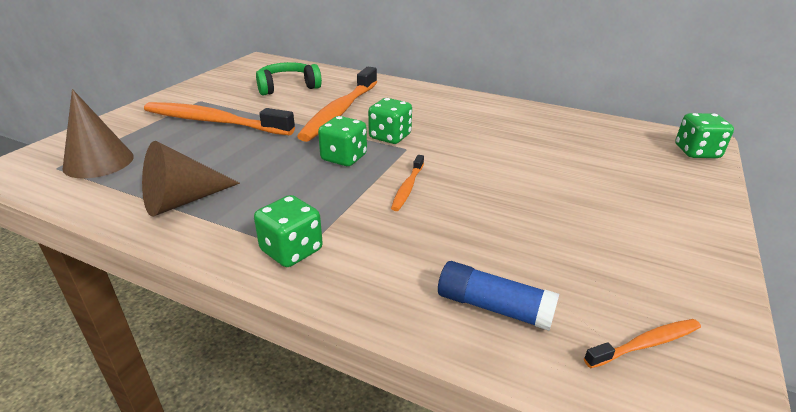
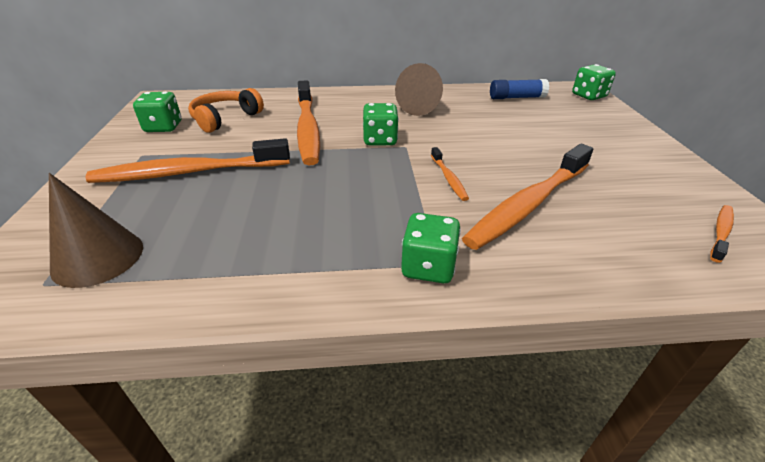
camera: 30 degrees left, 5 degrees up
brown cone [142,141,240,217] -> brown cone moved to [395,63,443,116]
green headphones [256,62,322,95] -> orange headphones [188,88,264,133]
green dice [318,116,367,166] -> green dice moved to [133,92,182,132]
blue glue stick [438,261,559,331] -> blue glue stick moved to [490,79,549,99]
none -> orange toothbrush [462,144,593,250]

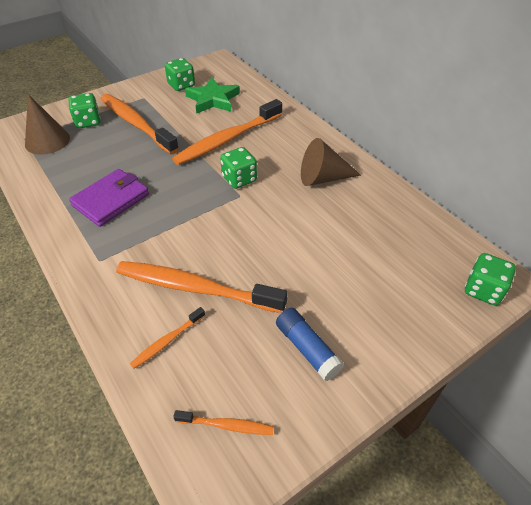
camera: 60 degrees right, 10 degrees up
orange headphones [188,88,264,133] -> green star [185,77,240,114]
green dice [401,213,461,283] -> green dice moved to [69,93,101,128]
orange toothbrush [431,147,469,201] -> orange toothbrush moved to [130,307,205,369]
blue glue stick [490,79,549,99] -> blue glue stick moved to [276,308,344,381]
none -> purple wallet [69,169,149,227]

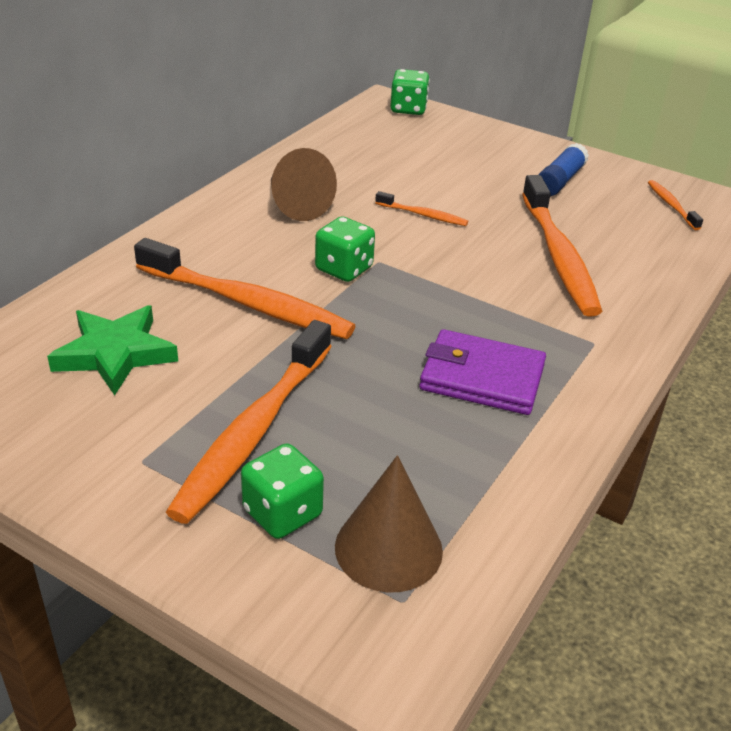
camera: 115 degrees left, 10 degrees down
orange toothbrush [130,307,205,369] -> orange toothbrush moved to [375,191,468,226]
green dice [165,58,195,91] -> none

